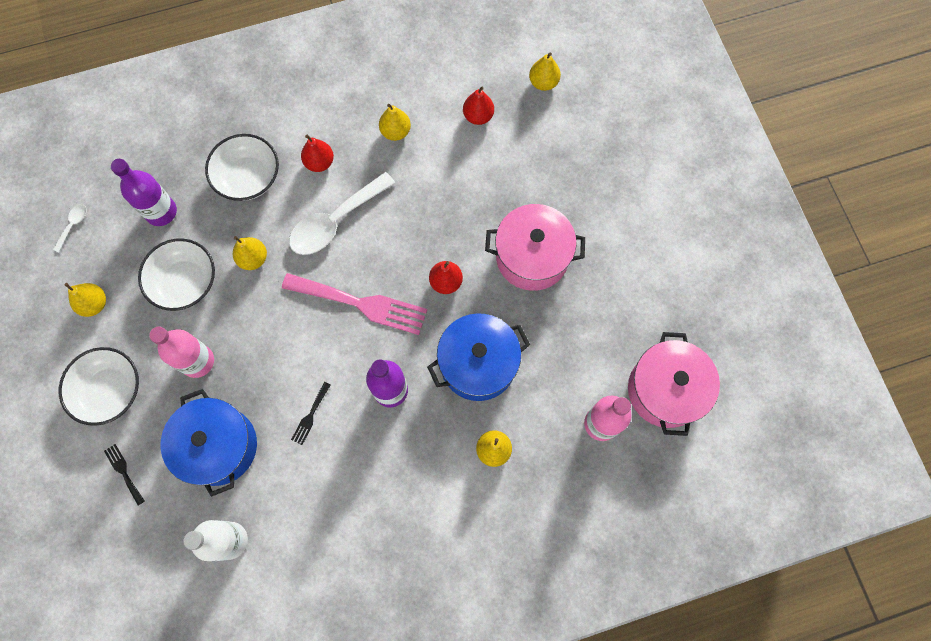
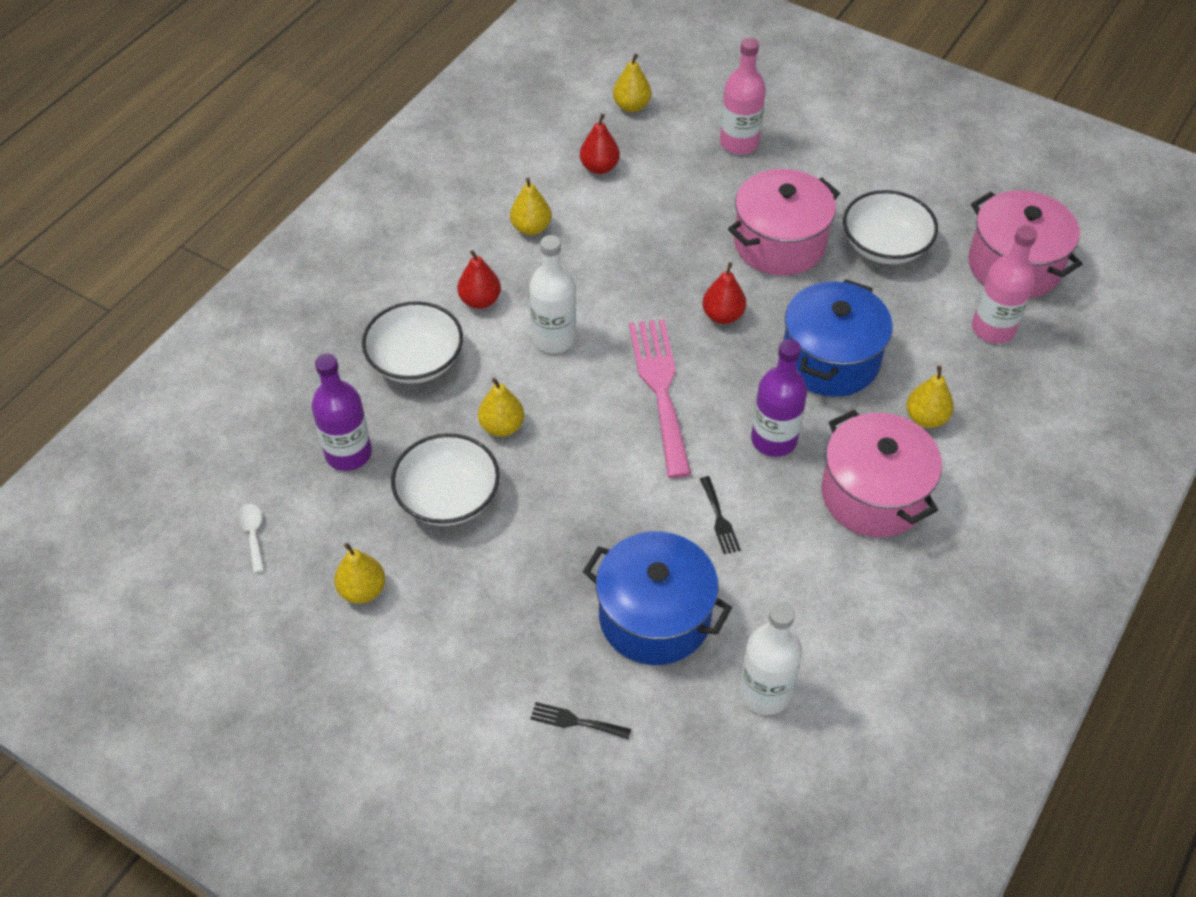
camera: 40 degrees left, 20 degrees down
white bowl [59,347,139,426] -> white bowl moved to [843,190,938,264]
pink bottle [149,327,214,378] -> pink bottle moved to [720,38,766,155]
pink fork [282,273,427,335] -> pink fork turned 75 degrees counterclockwise [629,319,691,478]
white spoon [289,172,395,255] -> white bottle [529,235,576,353]
none -> pink pot [821,410,942,537]

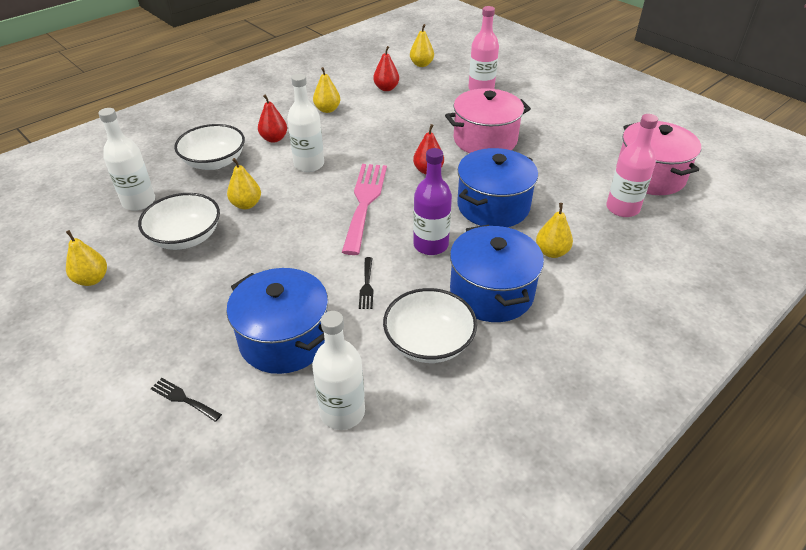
camera: 15 degrees right, 10 degrees down
white spoon [238,504,264,573] -> none
purple bottle [312,353,372,471] -> white bottle [99,108,155,211]
pink pot [821,410,942,537] -> blue pot [450,225,544,322]
white bowl [843,190,938,264] -> white bowl moved to [383,288,477,363]

